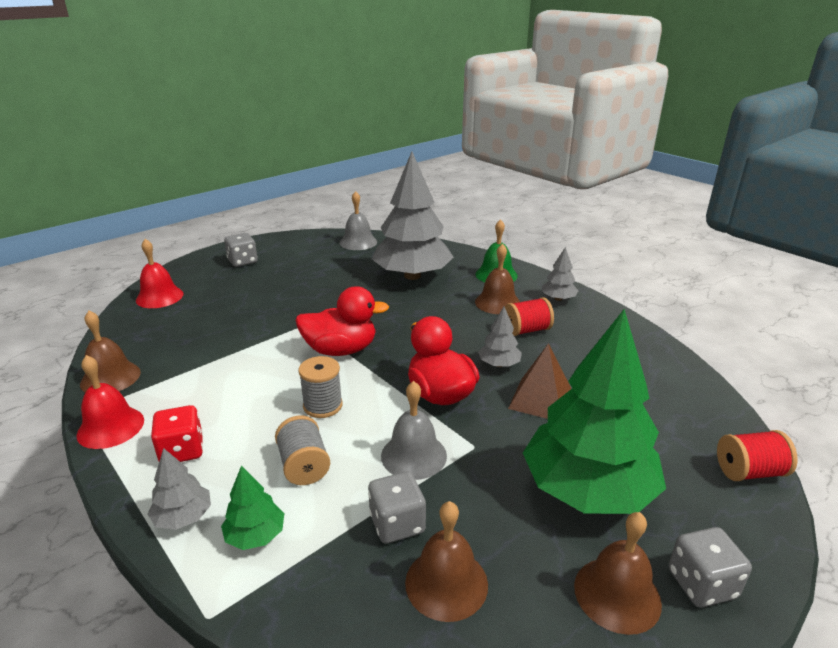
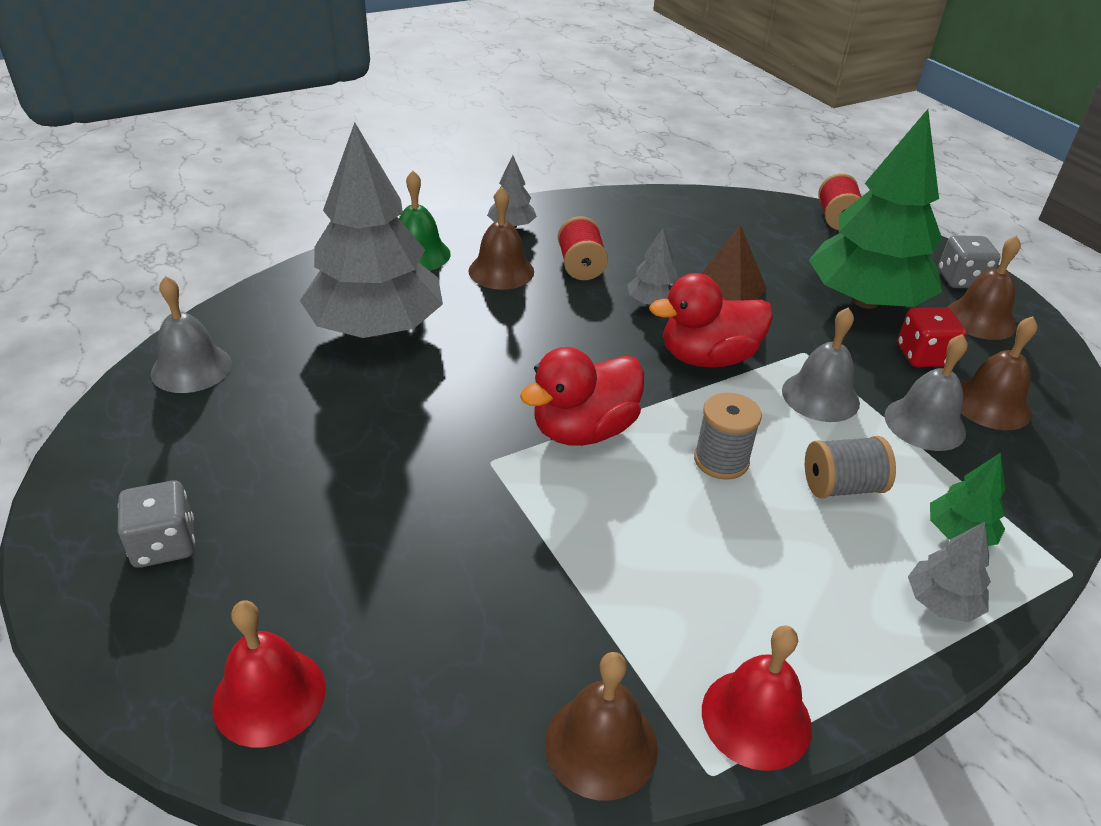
camera: 80 degrees left, 10 degrees up
red dice [151,405,203,462] -> red dice moved to [898,307,966,367]
red duck [295,286,389,356] -> red duck turned 135 degrees counterclockwise [520,347,644,446]
grey dice [368,472,426,544] -> grey bell [884,334,968,451]

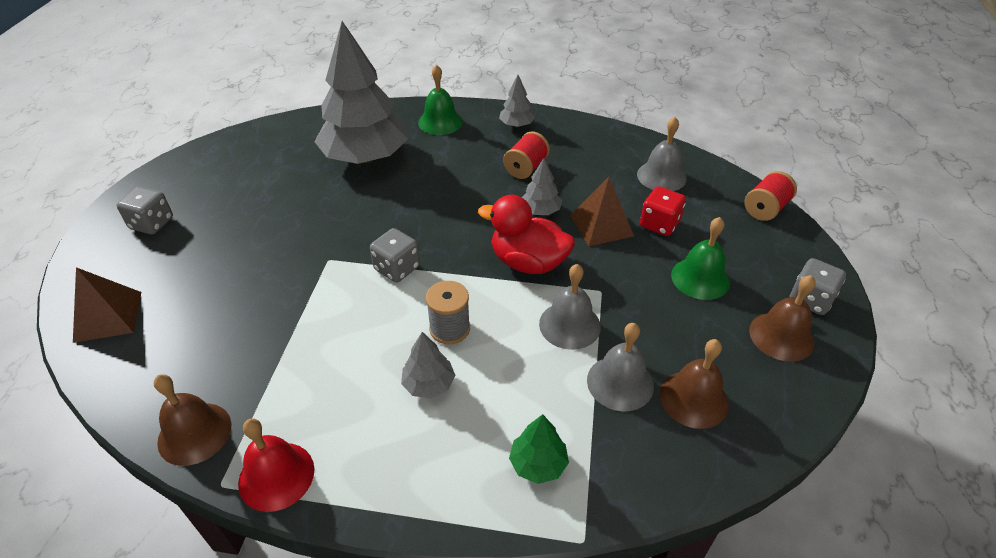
camera: 40 degrees right, 5 degrees up
grey bell [150,276,232,393] -> grey bell moved to [637,117,687,191]
red bell [212,600,326,748] -> brown pyramid [73,267,141,343]
brown bell [469,187,534,290] -> none
red duck [520,347,644,446] -> grey dice [370,228,420,283]
grey spool [805,436,896,498] -> none
green tree [809,109,942,309] -> green bell [671,217,730,300]
red dice [898,307,966,367] -> red dice moved to [640,186,686,236]
grey tree [908,522,991,622] -> grey tree moved to [401,332,455,398]

